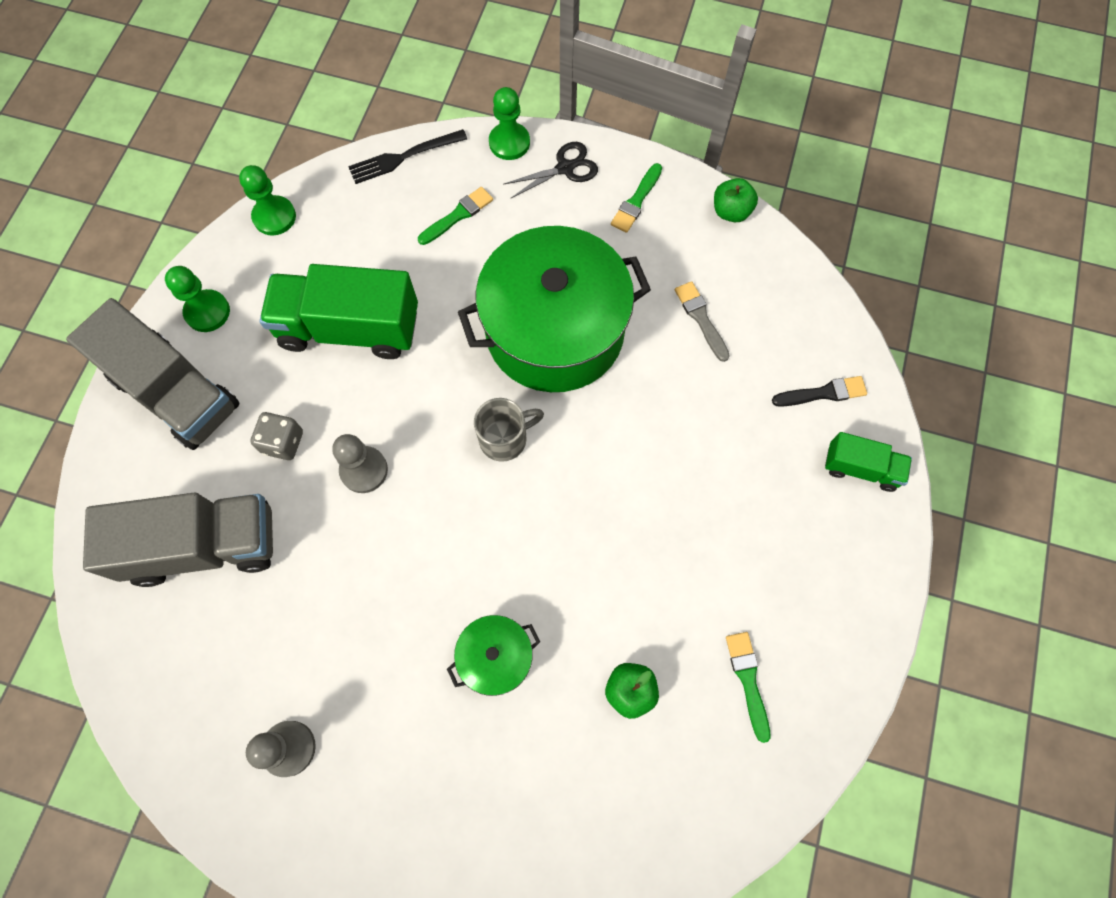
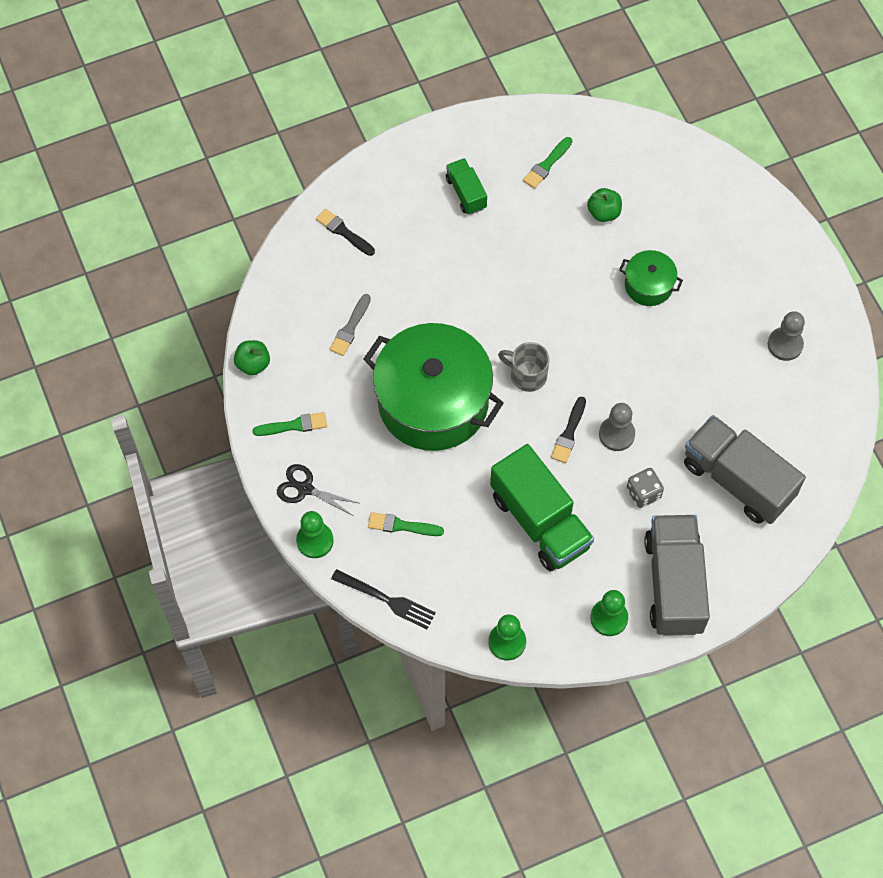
camera: 130 degrees left, 5 degrees down
green truck [825,432,912,492] -> green truck moved to [446,158,487,215]
none -> black brush [551,397,586,463]

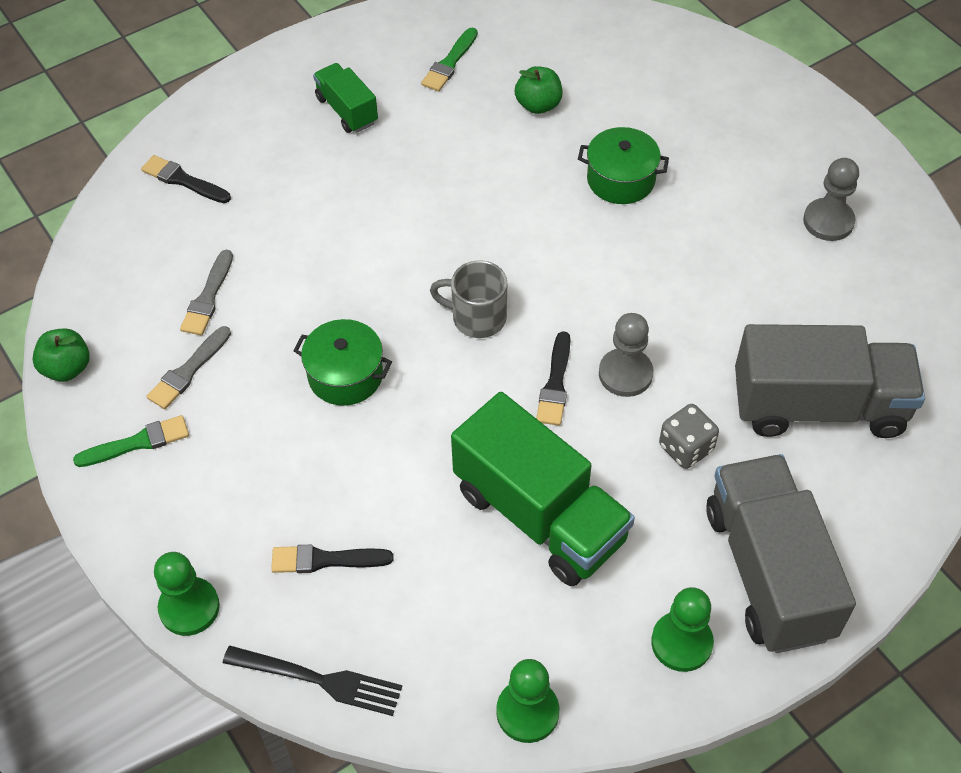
camera: 10 degrees left, 10 degrees down
black scissors [277,464,358,515] -> none
green pot [363,323,504,451] -> green pot [293,319,392,406], size x0.45
green brush [368,512,444,536] -> black brush [271,545,394,573]
grey truck [684,415,806,524] -> grey truck turned 150 degrees clockwise [735,324,925,438]
none -> grey brush [146,326,231,409]

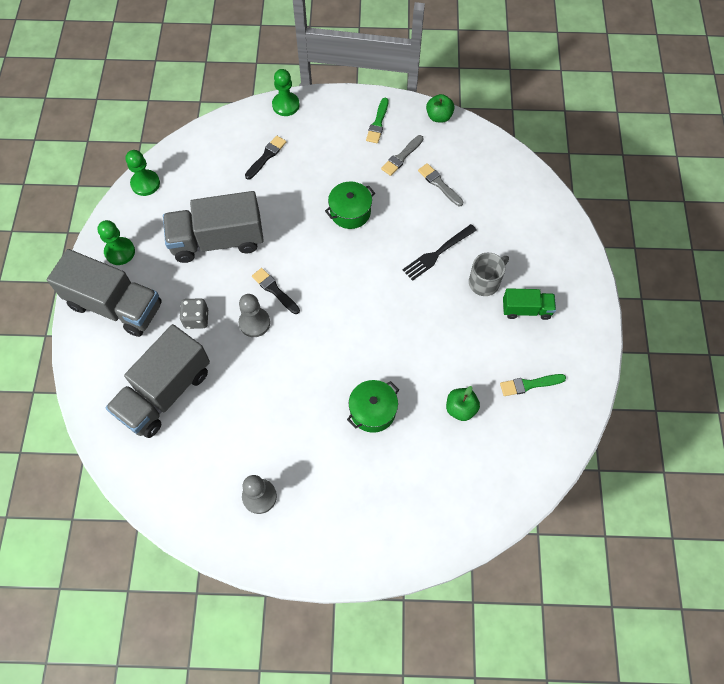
camera: 125 degrees right, 10 degrees up
black brush [141,155,231,203] -> none
grey brush [146,326,231,409] -> grey brush turned 120 degrees counterclockwise [381,135,424,176]
black fork [223,646,402,716] -> black fork moved to [403,224,477,281]
green brush [421,27,478,91] -> green brush turned 75 degrees counterclockwise [500,374,566,396]
grey mug [430,260,507,338] -> grey mug moved to [469,253,509,296]
green truck [451,392,635,586] -> grey truck [163,191,264,263]

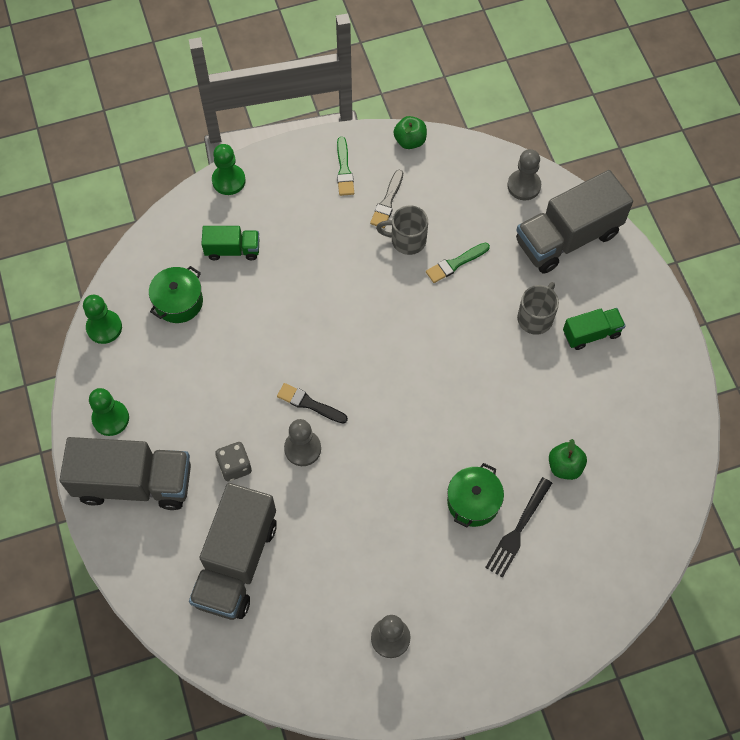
camera: 20 degrees left, 0 degrees up
grey truck [163,191,264,263] -> grey truck moved to [516,170,633,274]
black brush [245,136,286,180] -> green truck [202,226,259,260]
green pot [325,181,375,229] -> green pot moved to [149,266,203,323]
black fork [403,224,477,281] -> black fork moved to [485,477,552,578]
grey brush [418,163,463,206] -> none
green brush [500,374,566,396] -> green brush moved to [426,243,490,283]
none -> grey mug [376,205,428,255]
none -> grey pawn [507,149,541,200]

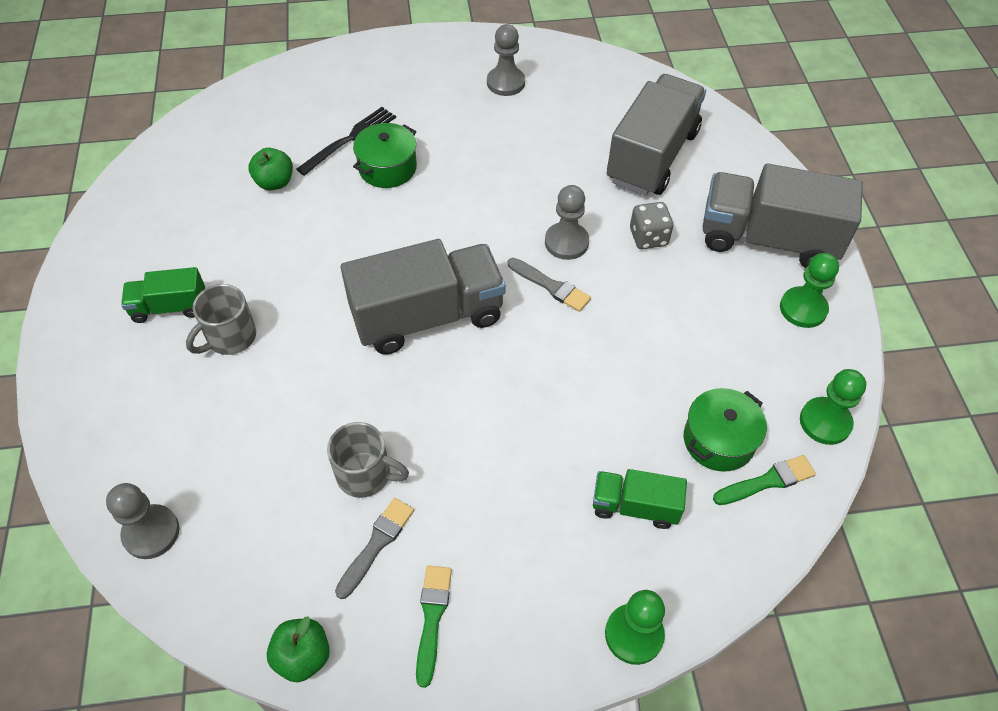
camera: 170 degrees left, 10 degrees down
black brush [277,383,348,424] -> grey brush [508,258,591,312]
green brush [426,243,490,283] -> green brush moved to [713,455,816,505]
grey truck [516,170,633,274] -> grey truck moved to [341,239,506,354]

